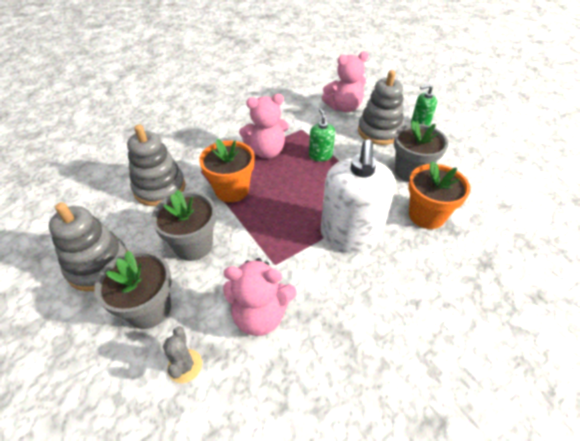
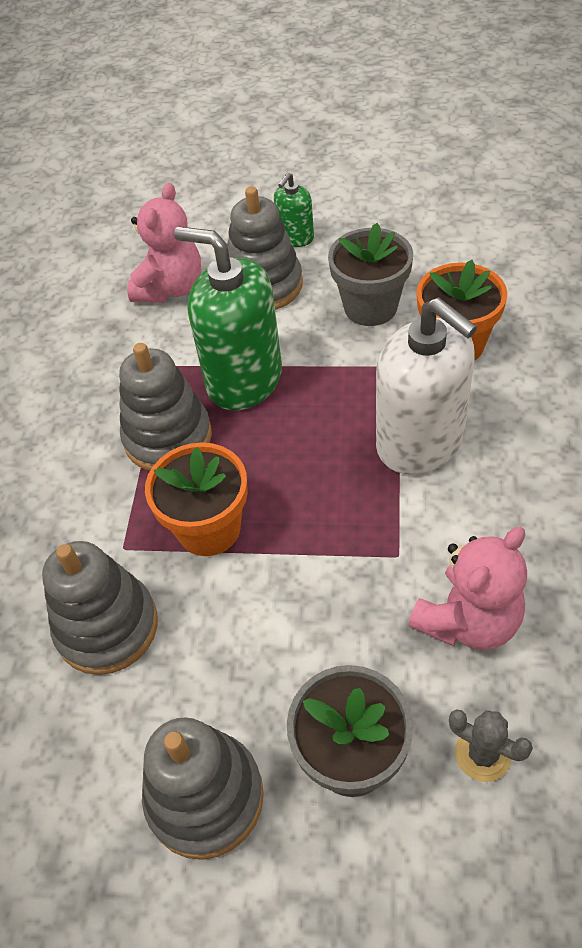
camera: 45 degrees left, 5 degrees up
grey flower pot [151,190,216,261] -> none
pink teddy bear [239,94,289,159] -> grey stacking toy [119,343,212,471]
green soap dispenser [309,109,335,162] -> green soap dispenser [174,226,282,410], size x2.05

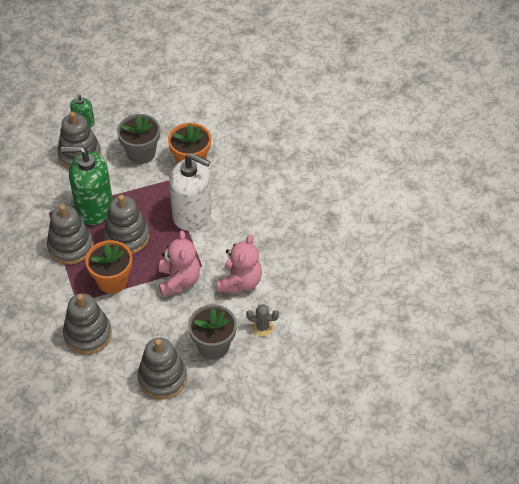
camera: 30 degrees left, 0 degrees up
pink teddy bear [127,183,201,302] -> pink teddy bear moved to [159,230,200,297]
none -> grey stacking toy [104,195,149,254]

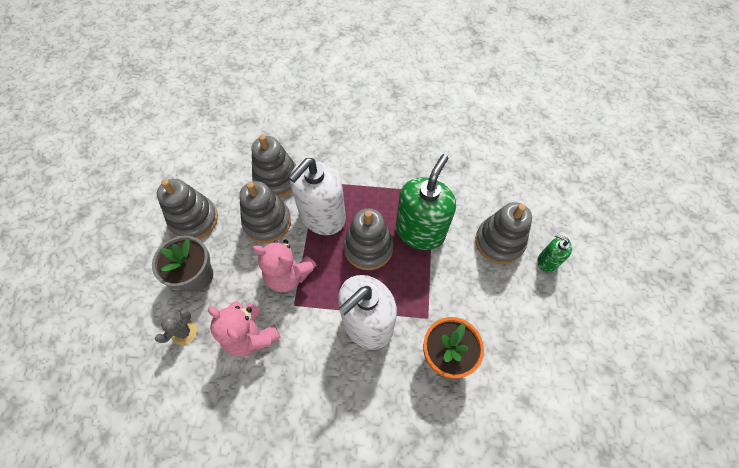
camera: 115 degrees right, 10 degrees up
grey stacking toy [47,204,93,265] -> grey stacking toy moved to [239,181,291,243]
orange flower pot [85,240,132,294] -> white soap dispenser [288,158,346,235]
grey flower pot [117,114,160,164] -> none

